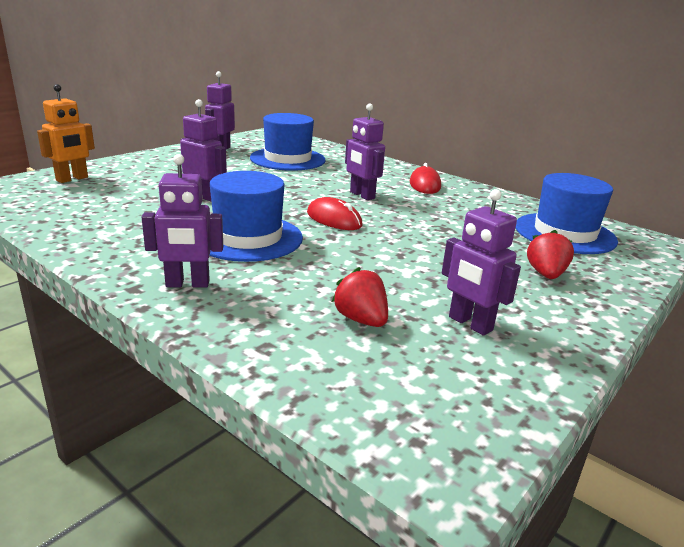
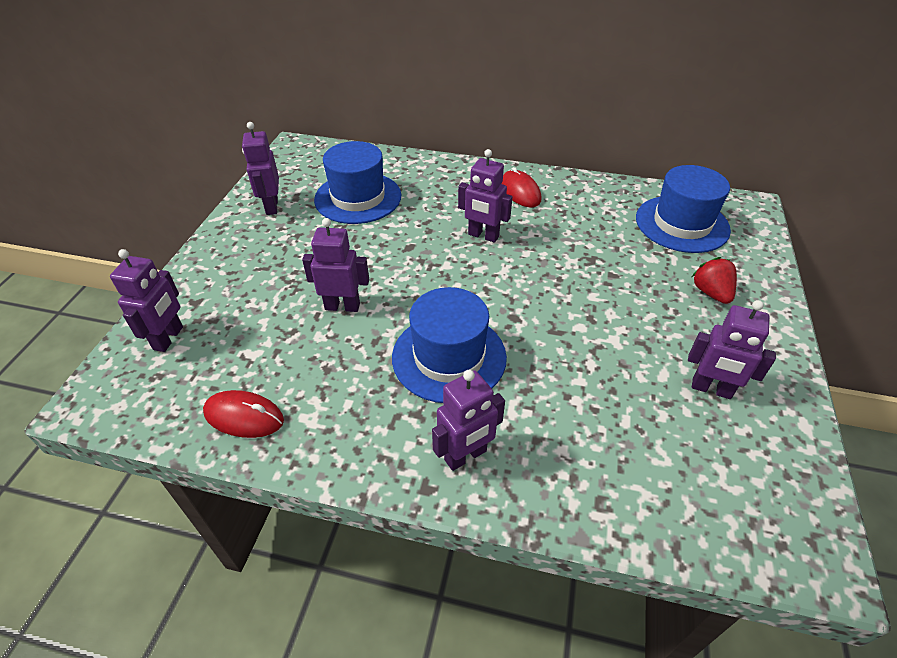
camera: 25 degrees left, 20 degrees up
orange robot [37,84,95,183] -> purple robot [110,249,183,352]
red mouse [307,197,363,230] -> red mouse moved to [203,390,284,438]
red strawberry [332,267,388,327] -> none

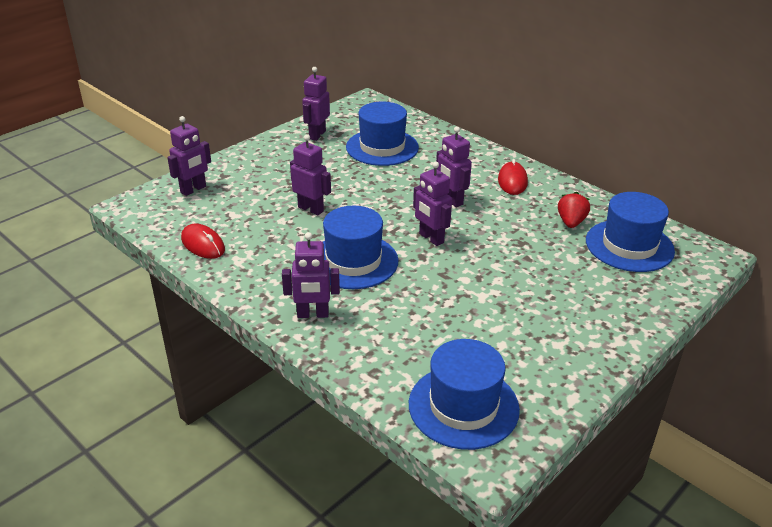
camera: 30 degrees right, 10 degrees down
purple robot [688,300,776,399] -> purple robot moved to [413,161,452,246]
red strawberry [692,257,737,304] -> red strawberry moved to [558,192,590,228]
none -> blue hat [409,339,520,450]

